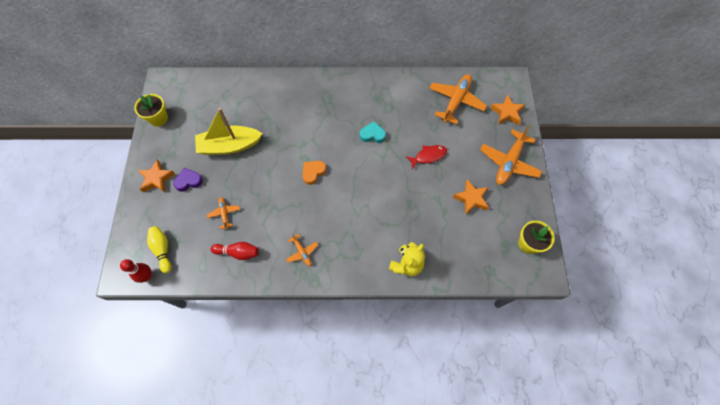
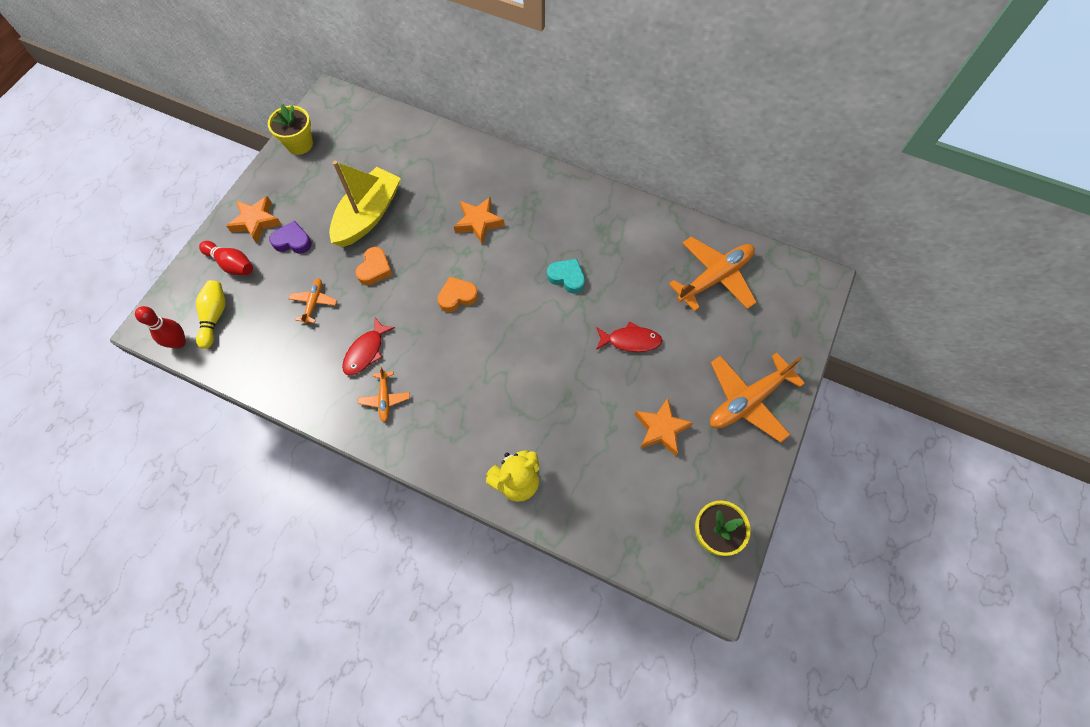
camera: 25 degrees right, 0 degrees up
yellow boat [195,108,263,155] -> yellow boat turned 105 degrees clockwise [329,161,401,247]
red bowling pin [211,242,259,260] -> red bowling pin moved to [199,241,253,275]
orange star [491,94,525,125] -> orange star moved to [454,197,505,244]
none -> red fish [342,318,395,376]
none -> orange heart [355,247,393,285]

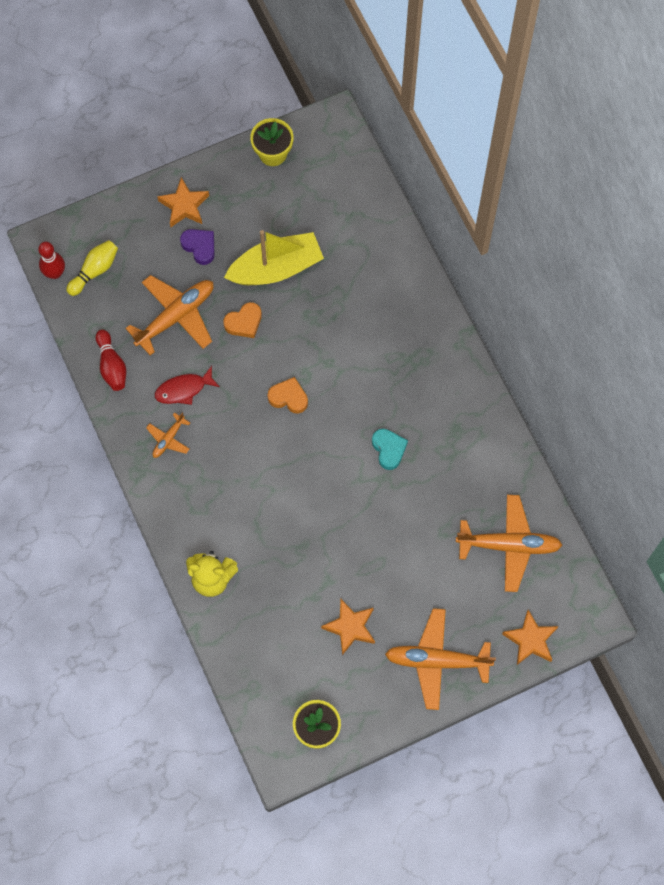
camera: 40 degrees right, 5 degrees up
red bowling pin [199,241,253,275] -> red bowling pin moved to [95,330,126,391]
orange plane [289,278,337,324] -> orange plane [125,275,214,355], size x1.99
orange star [454,197,505,244] -> orange star moved to [502,610,558,665]
red fish [596,321,663,352] -> none

